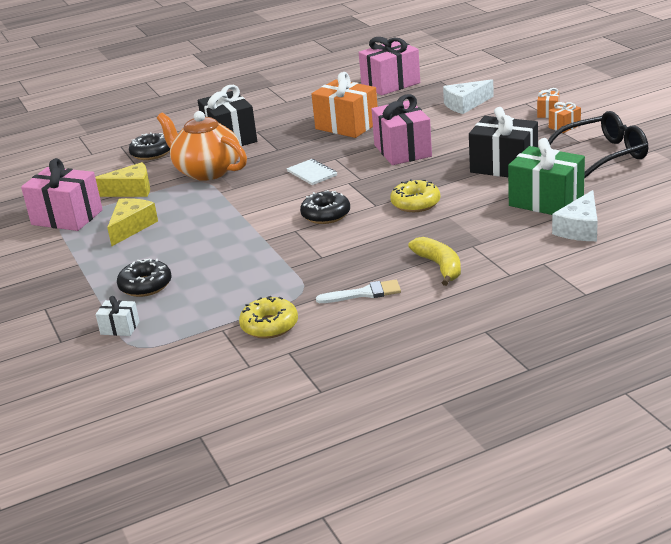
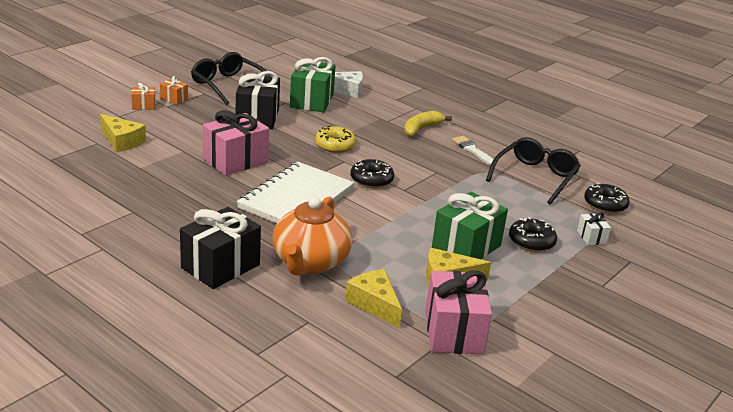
camera: 120 degrees left, 0 degrees up
black donut [129,132,170,160] -> black donut moved to [584,183,630,214]
yellow donut [239,295,298,339] -> black glasses [486,137,581,204]
white notebook [287,159,337,185] -> white notebook [237,162,354,223], size x2.31
orange gift [312,72,378,138] -> none
pink gift [359,37,420,96] -> none
white cheese [443,79,494,114] -> yellow cheese [100,114,146,152]
none -> green gift [432,192,508,259]

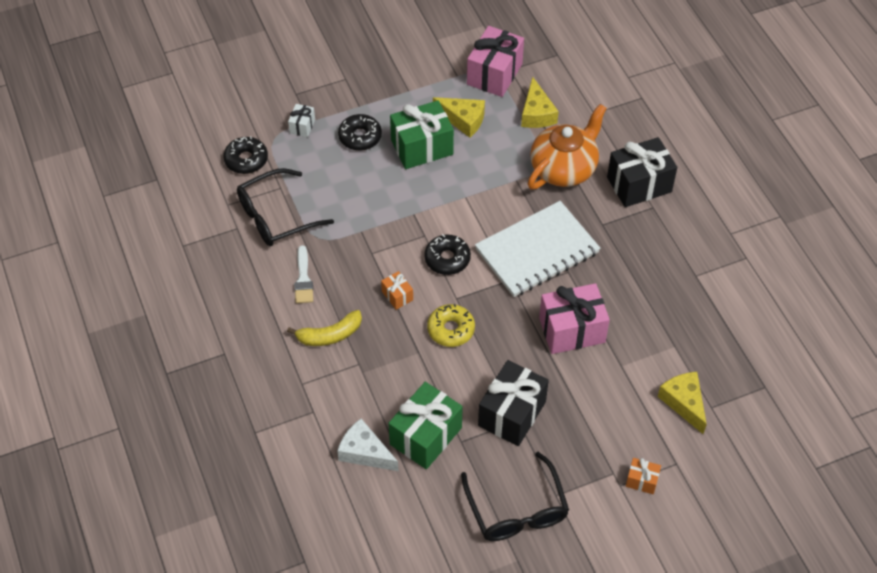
camera: 150 degrees left, 25 degrees up
orange gift [160,76,188,105] -> orange gift moved to [381,271,413,310]

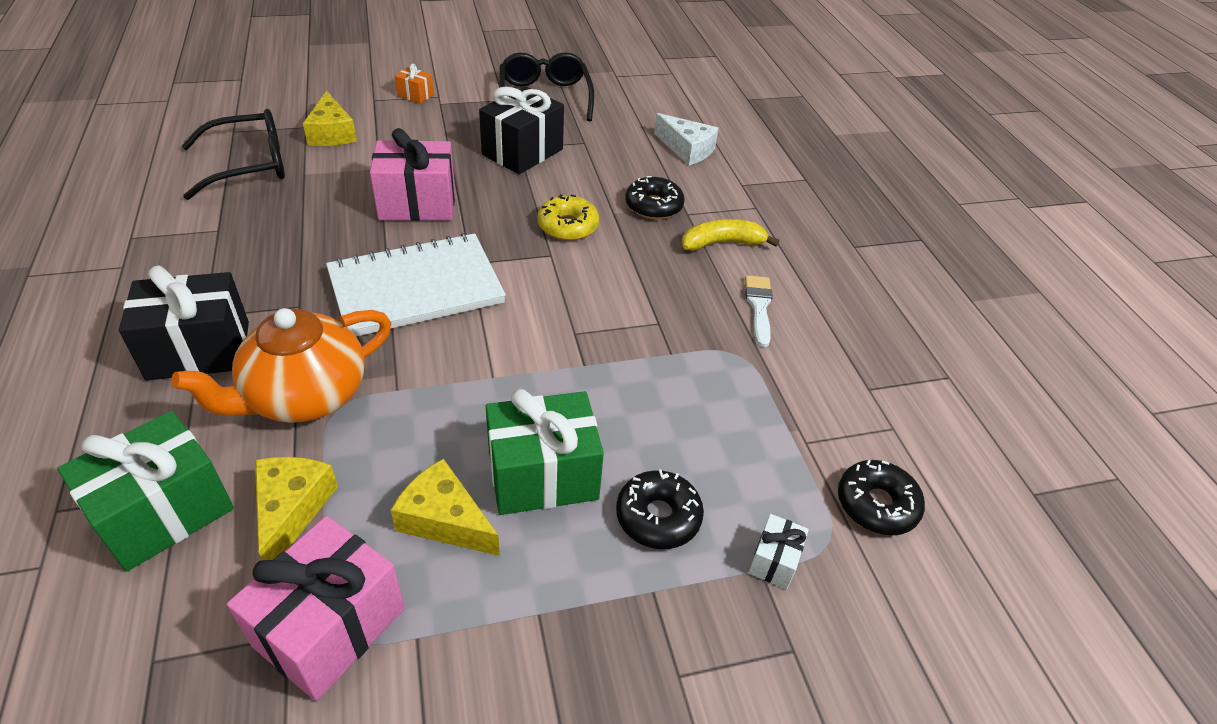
camera: 175 degrees left, 10 degrees down
black glasses [237,168,334,246] -> black glasses moved to [182,109,285,200]
orange gift [381,271,413,310] -> none
green gift [388,382,463,469] -> green gift moved to [57,411,234,572]
black donut [424,234,471,275] -> black donut moved to [625,176,685,220]

